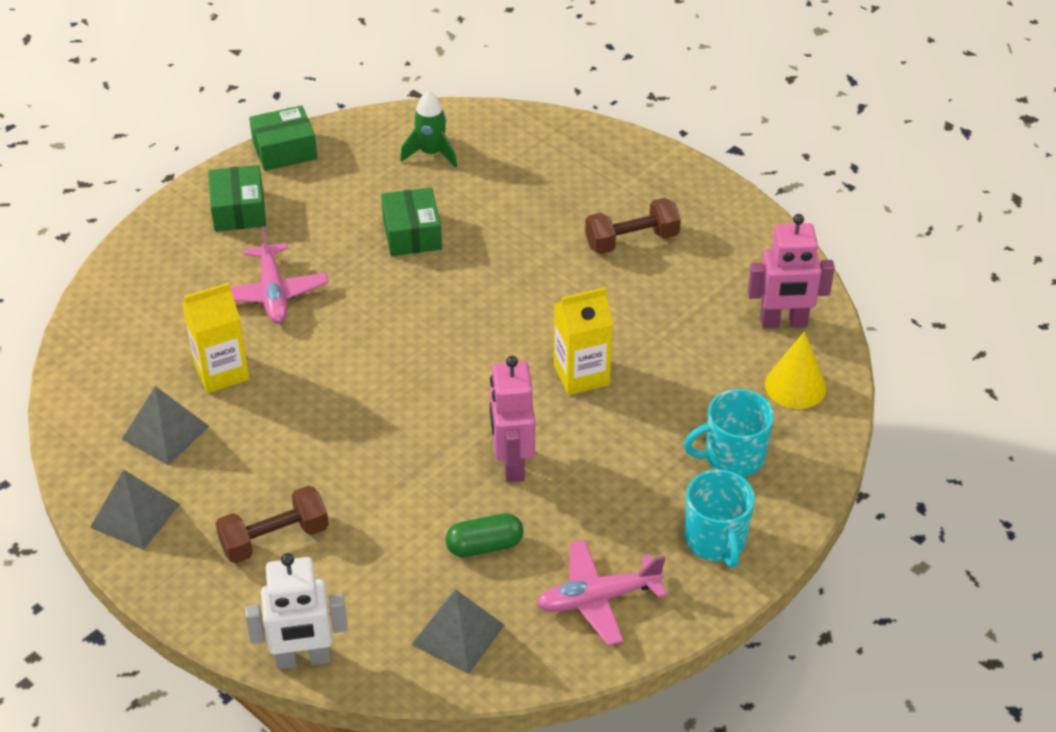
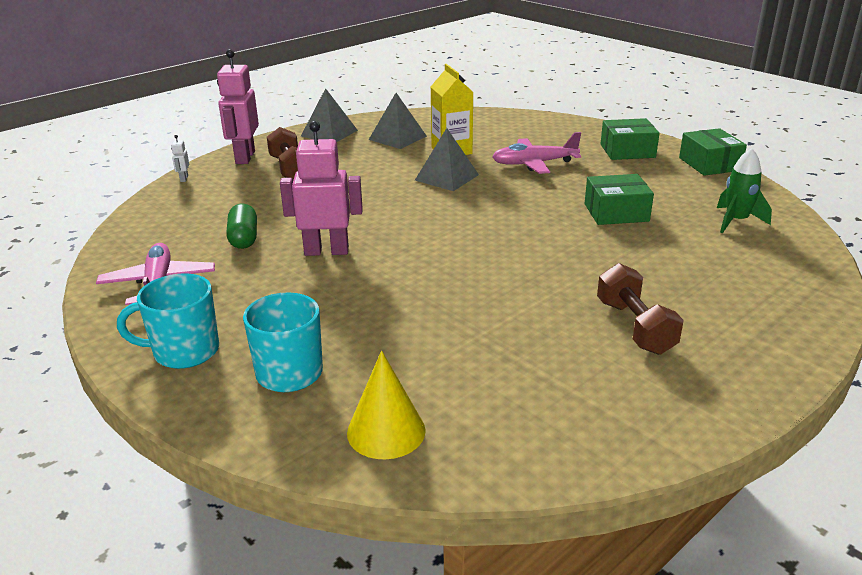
camera: 95 degrees right, 15 degrees down
white robot [245,553,348,669] -> white robot [171,135,189,182], size x0.41
grey pyramid [411,590,505,674] -> grey pyramid moved to [415,128,479,191]
yellow carton [554,287,613,395] -> none
pink robot [748,214,835,328] -> pink robot moved to [217,49,259,164]

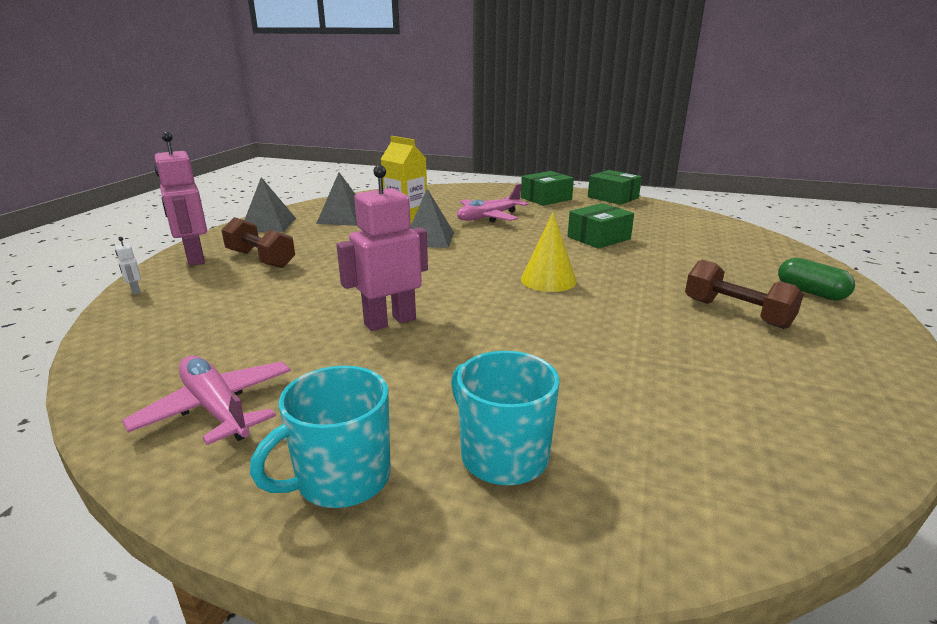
camera: 30 degrees left, 5 degrees down
green capsule [226,204,257,249] -> green capsule moved to [778,258,855,301]
yellow cone [347,350,426,459] -> yellow cone moved to [521,212,577,292]
green rocket [717,148,772,233] -> none

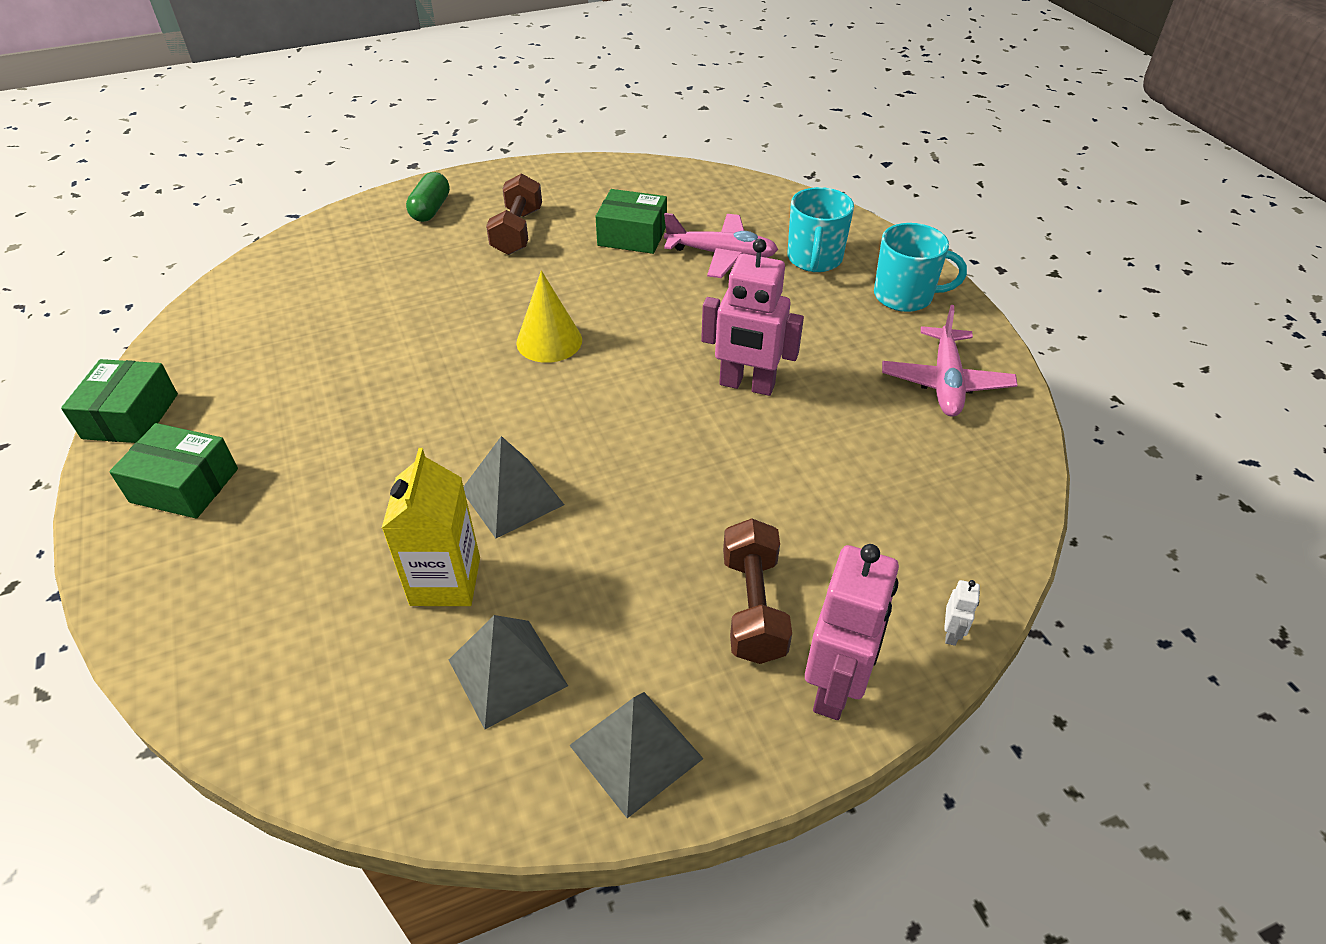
camera: 130 degrees left, 20 degrees up
pink plane [457,184,529,223] -> pink plane moved to [664,213,778,278]
green box [568,203,634,249] -> green box moved to [595,189,667,254]

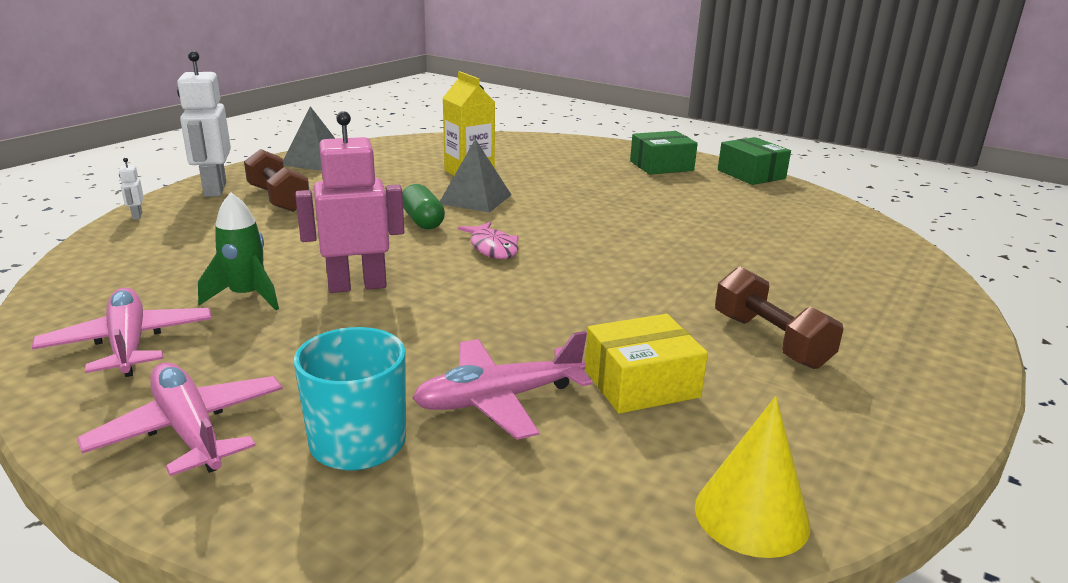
camera: 145 degrees right, 20 degrees down
green capsule [406,172,450,222] -> green capsule moved to [403,184,445,230]
grey pyramid [449,615,568,729] -> none
yellow cone [517,271,582,363] -> yellow cone moved to [695,396,810,558]
green box [595,189,667,254] -> yellow box [585,314,708,414]
pink robot [805,544,899,720] -> white robot [177,51,231,197]
turquoise mug [874,223,967,312] -> pink plane [77,362,283,476]
none -> green rocket [198,193,279,310]
none -> pink fish [458,222,519,259]

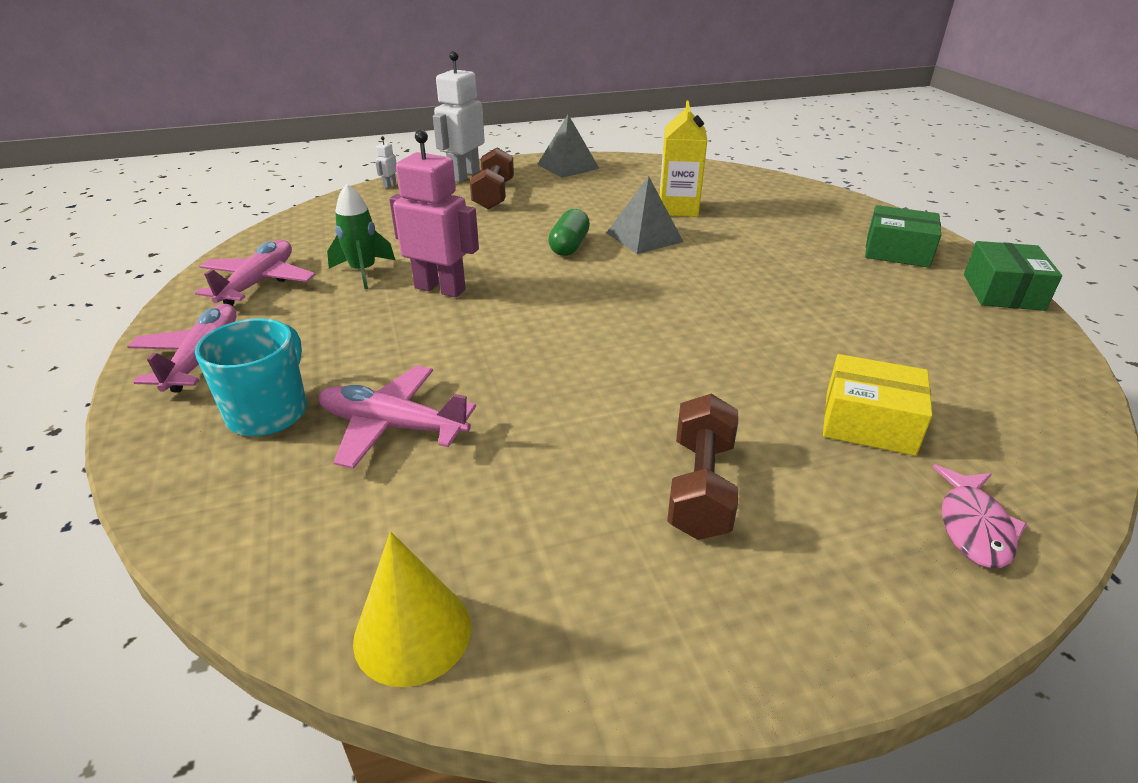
camera: 40 degrees right, 10 degrees up
pink fish [458,222,519,259] -> pink fish moved to [933,465,1027,568]
yellow box [585,314,708,414] -> yellow box moved to [823,354,933,456]

